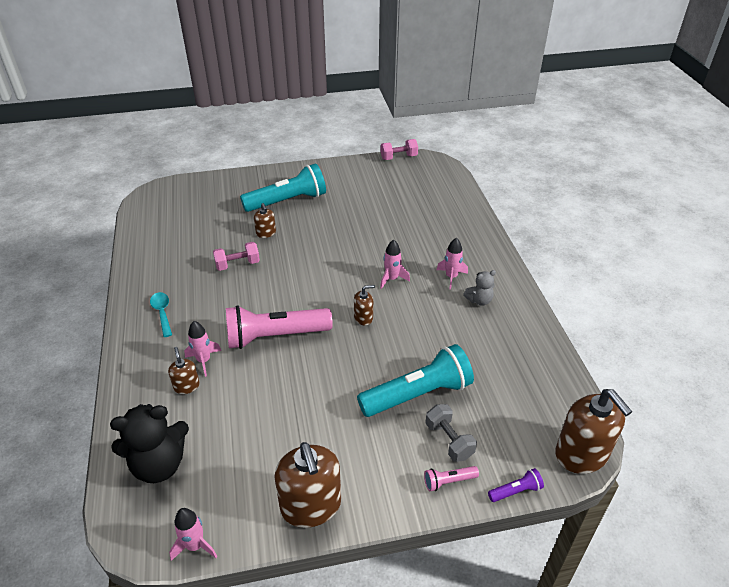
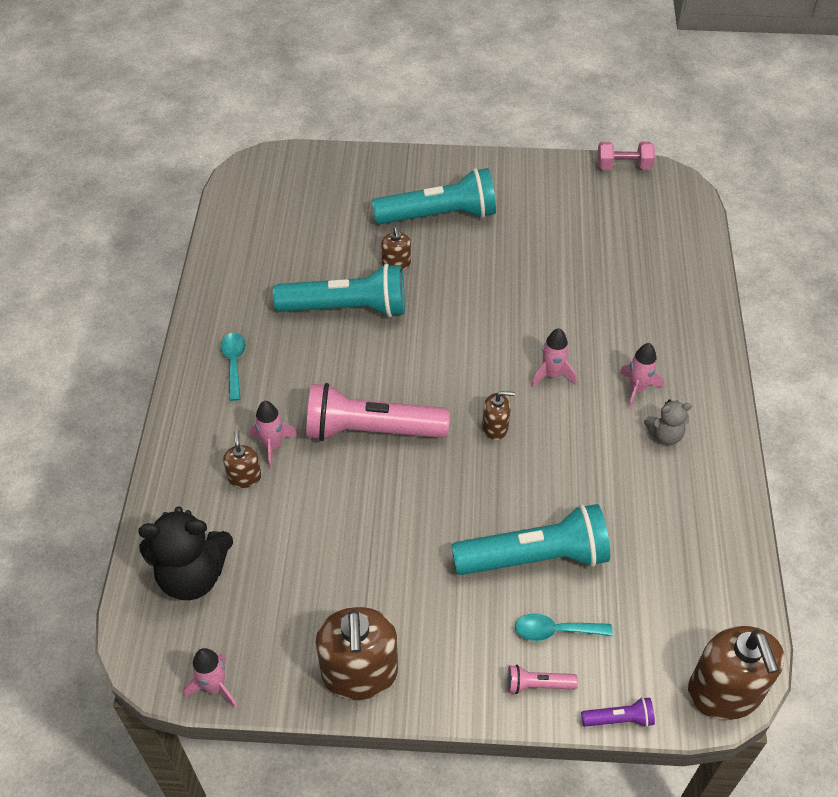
camera: 15 degrees right, 10 degrees up
pink dumbbell [213,242,260,271] -> turquoise flashlight [273,264,405,318]
grey dumbbell [425,404,477,462] -> turquoise spoon [515,613,613,641]

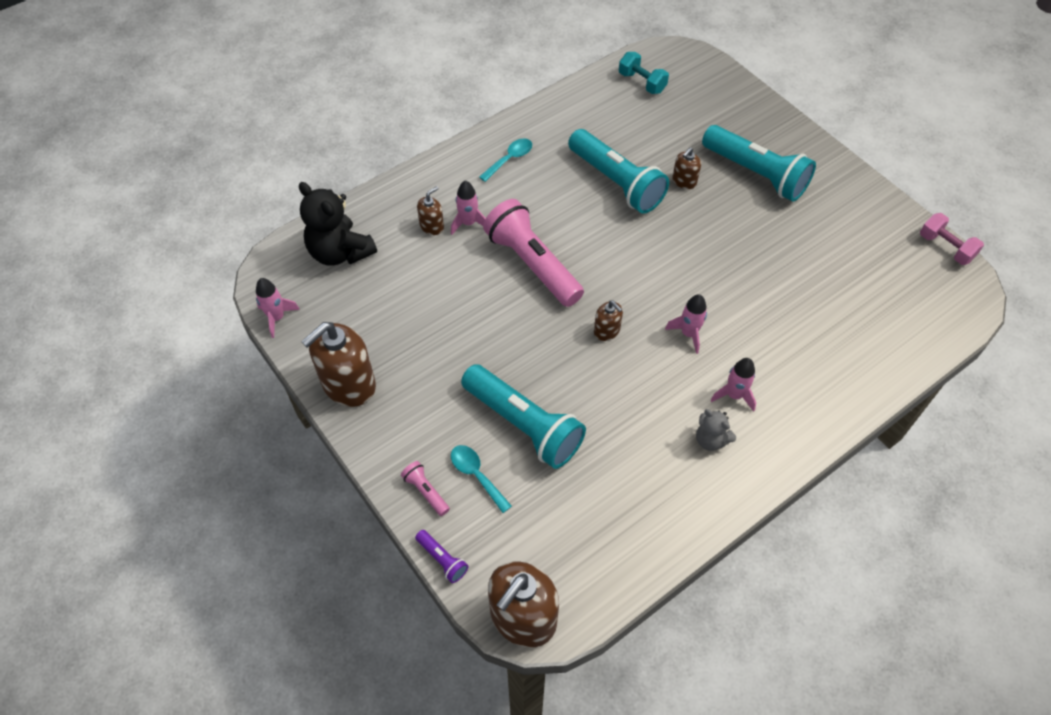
camera: 50 degrees right, 5 degrees up
none -> turquoise dumbbell [619,52,669,94]

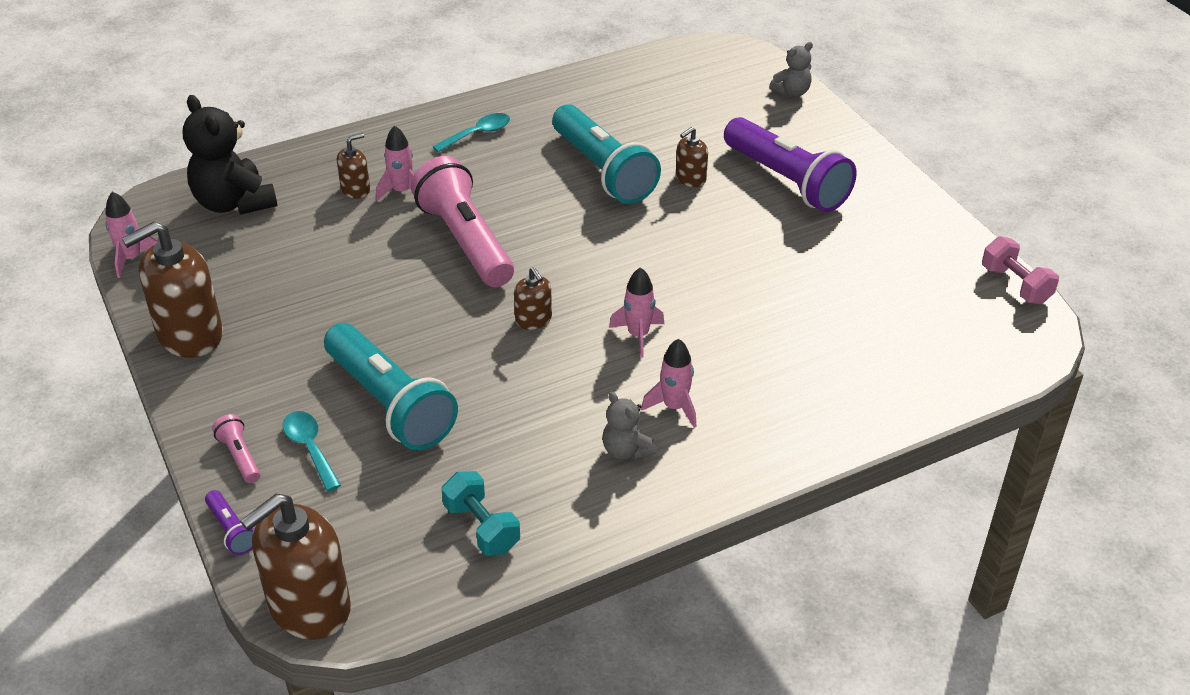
camera: 10 degrees right, 15 degrees down
turquoise dumbbell [619,52,669,94] -> turquoise dumbbell moved to [441,471,520,556]
turquoise flashlight [702,125,816,202] -> purple flashlight [724,117,857,212]
none -> grey teddy bear [769,42,813,97]

